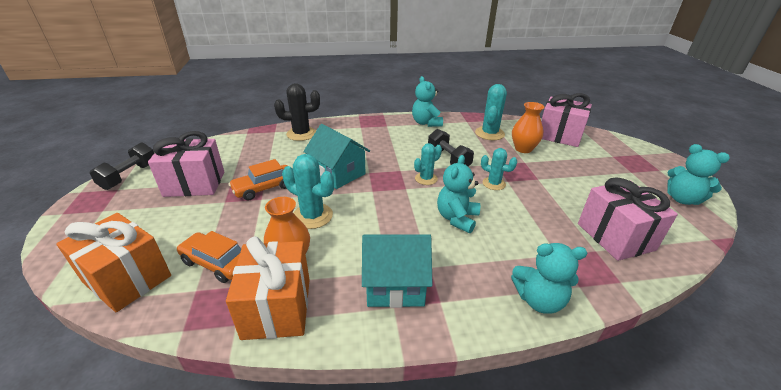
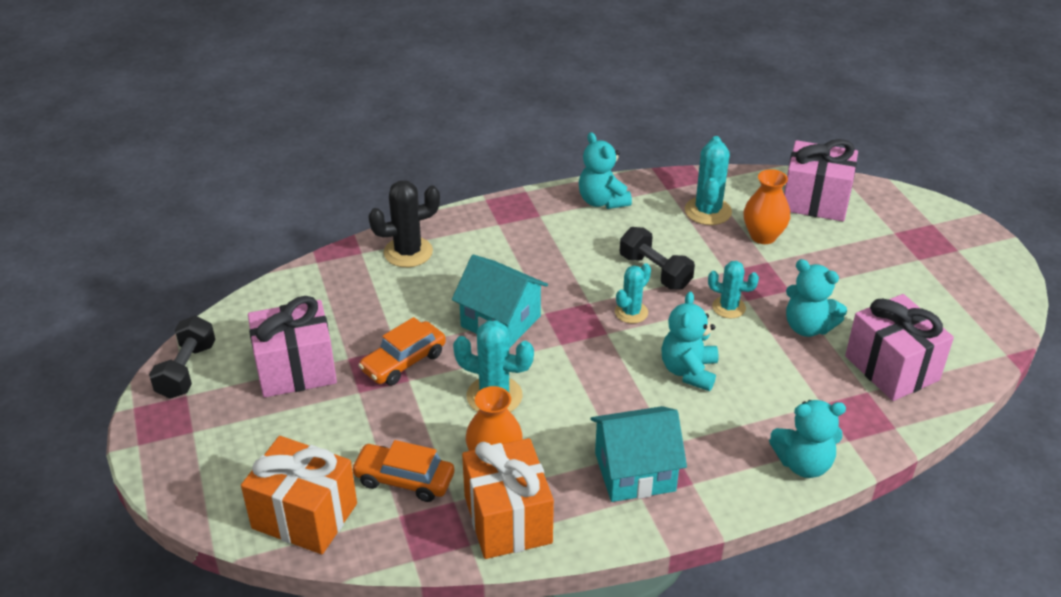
camera: 10 degrees left, 5 degrees up
turquoise teddy bear [668,144,730,205] -> turquoise teddy bear moved to [786,259,847,337]

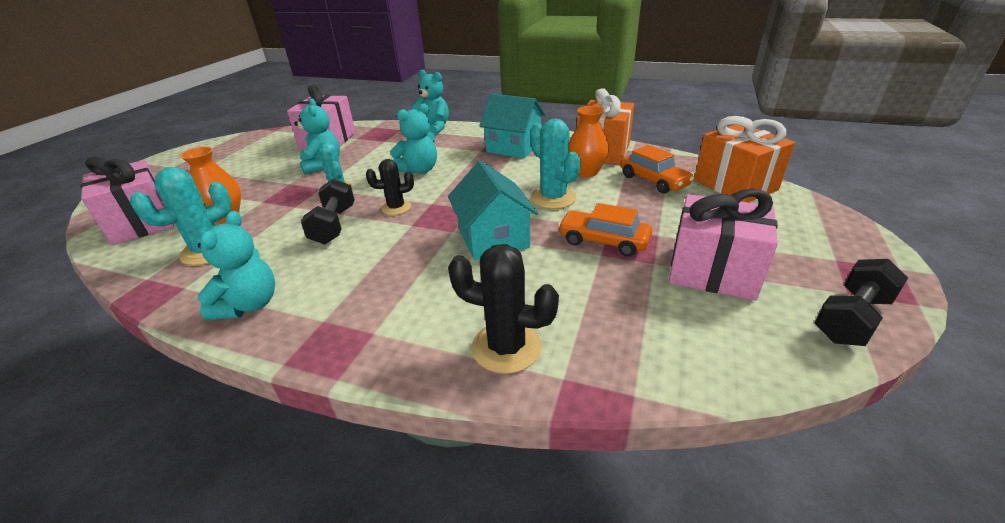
camera: 140 degrees left, 5 degrees down
orange car [358,317,446,386] -> orange car turned 150 degrees counterclockwise [558,203,652,256]
turquoise cactus [615,263,651,323] -> black cactus [366,159,414,215]

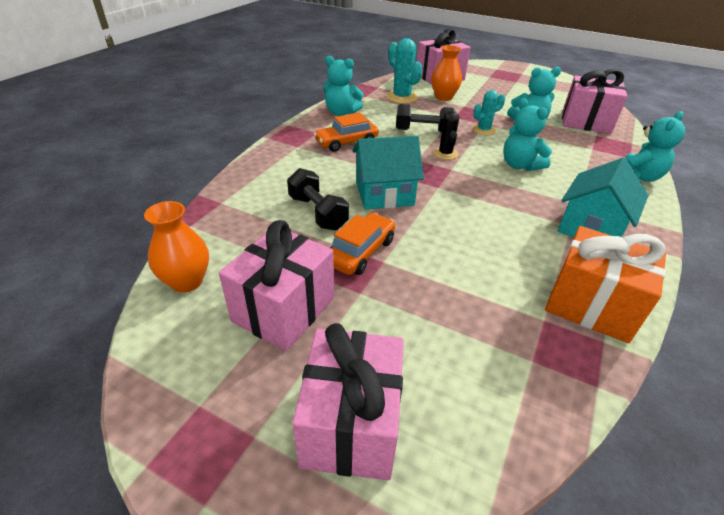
camera: 95 degrees right, 5 degrees up
black cactus [448,244,559,374] -> none
turquoise cactus [530,119,581,209] -> none
orange vase [569,106,609,177] -> orange vase moved to [144,201,209,293]
orange car [620,145,694,194] -> orange car moved to [314,112,379,152]
orange gift [694,116,795,202] -> none
black dumbbell [814,259,908,346] -> black dumbbell moved to [287,168,349,231]
none -> pink gift [292,323,404,480]

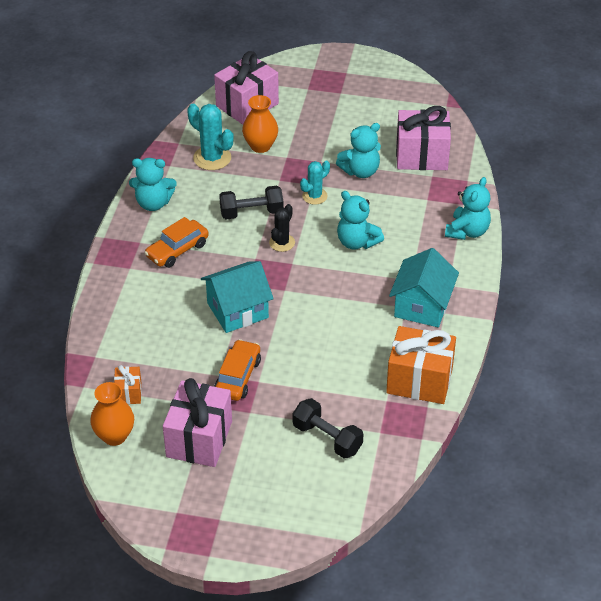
camera: 15 degrees left, 5 degrees up
black dumbbell [287,168,349,231] -> black dumbbell moved to [293,398,363,458]
pink gift [292,323,404,480] -> none
black cactus [433,111,459,160] -> black cactus turned 45 degrees clockwise [269,204,295,252]
none -> orange gift [114,365,142,404]

